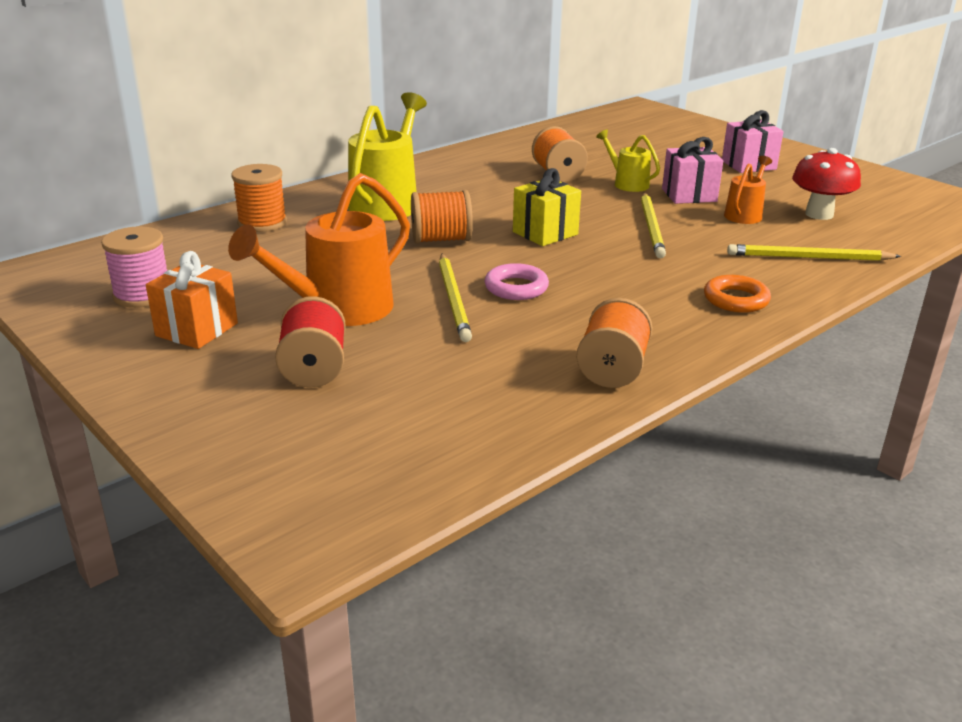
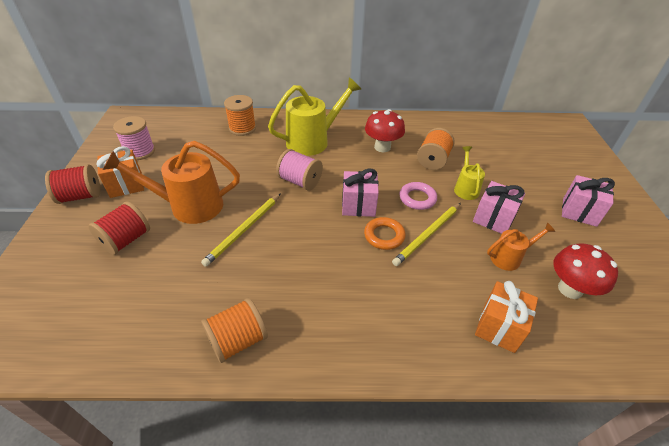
camera: 40 degrees right, 15 degrees up
orange spool [411,190,473,244] -> pink spool [276,149,323,191]
pink ring [485,263,549,300] -> pink ring moved to [400,182,437,210]
yellow gift [513,168,581,246] -> pink gift [342,169,379,217]
orange ring [704,275,771,313] -> orange ring moved to [364,217,406,250]
yellow pencil [727,244,901,261] -> orange gift [475,281,538,353]
none -> red spool [45,164,100,204]
none -> red mushroom [365,109,405,152]

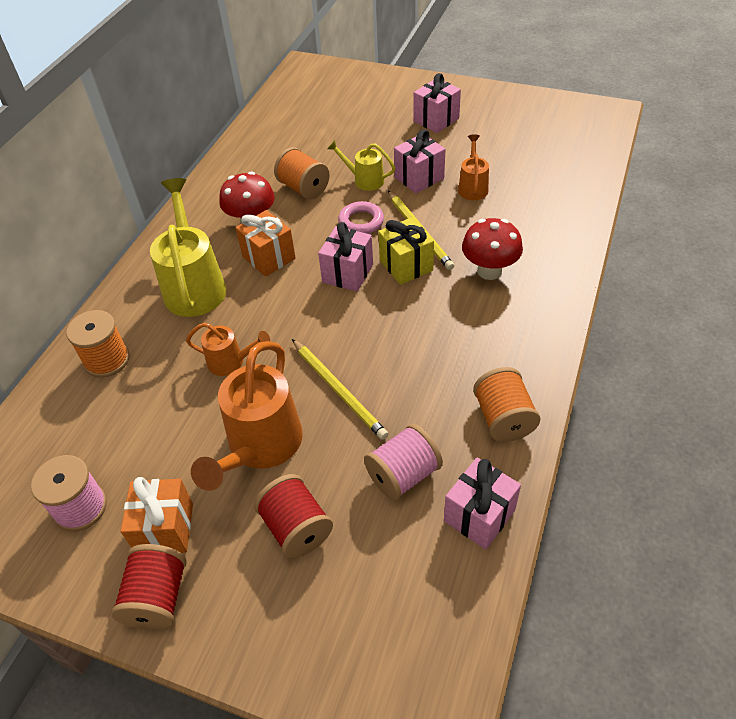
camera: 65 degrees left, 5 degrees up
pink spool [276,149,323,191] -> pink spool moved to [364,424,443,501]
orange ring [364,217,406,250] -> yellow gift [378,217,434,285]
orange gift [475,281,538,353] -> orange gift moved to [236,210,296,277]
red mushroom [554,243,618,299] -> red mushroom moved to [462,218,523,280]
none -> orange watering can [186,322,270,376]
none -> pink gift [444,457,521,549]

